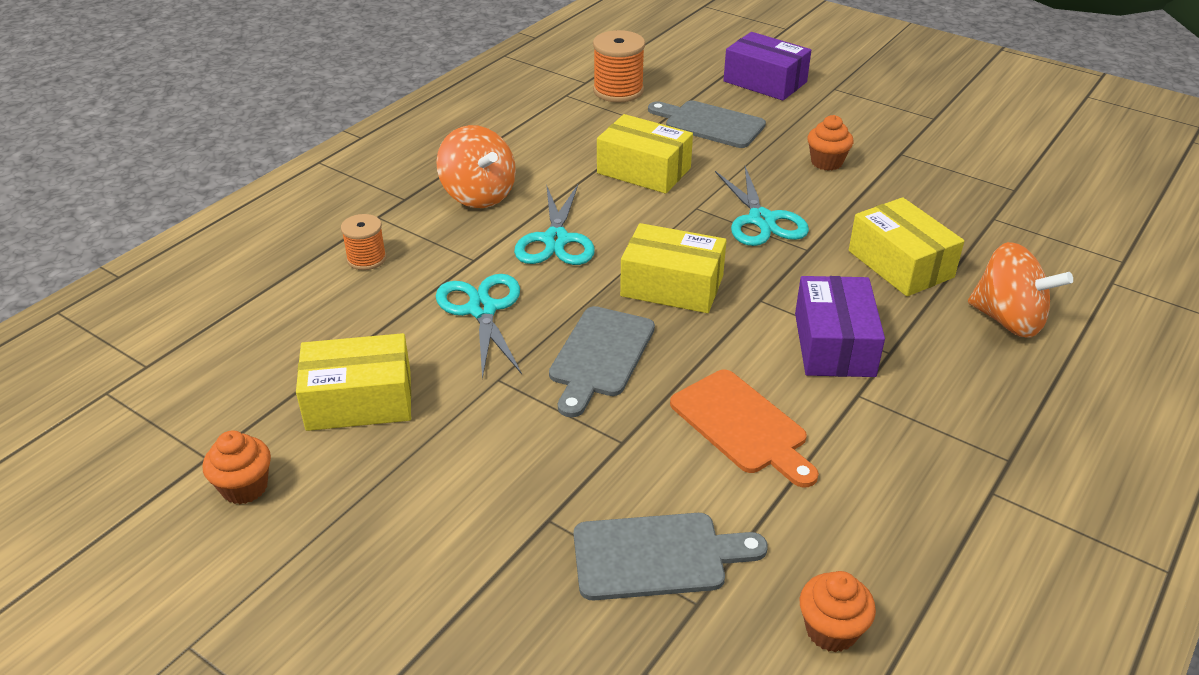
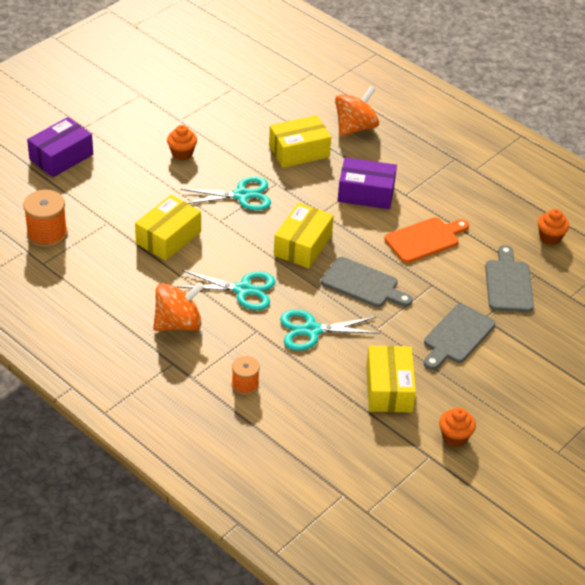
camera: 85 degrees left, 5 degrees up
grey cutting board [648,100,766,148] -> grey cutting board moved to [424,304,495,370]

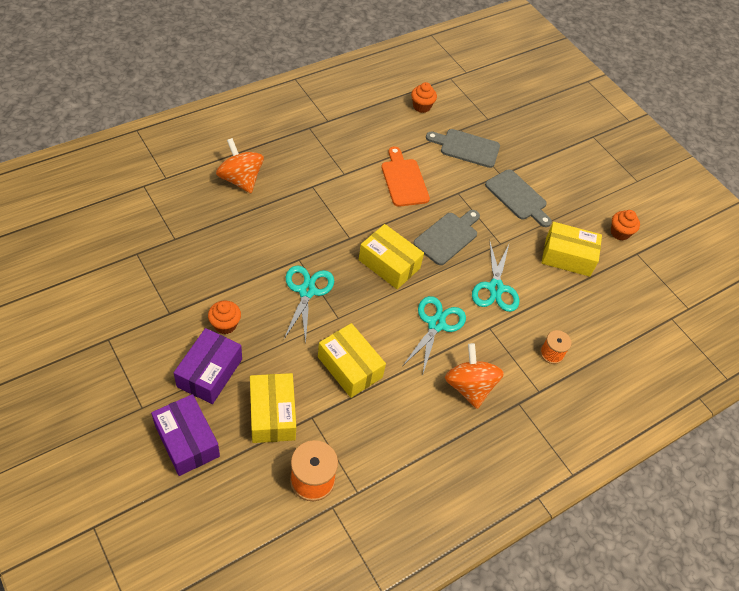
camera: 80 degrees left, 10 degrees up
yellow box [269,115,331,168] -> yellow box moved to [250,373,296,443]
purple box [338,157,397,209] -> purple box moved to [174,328,242,404]

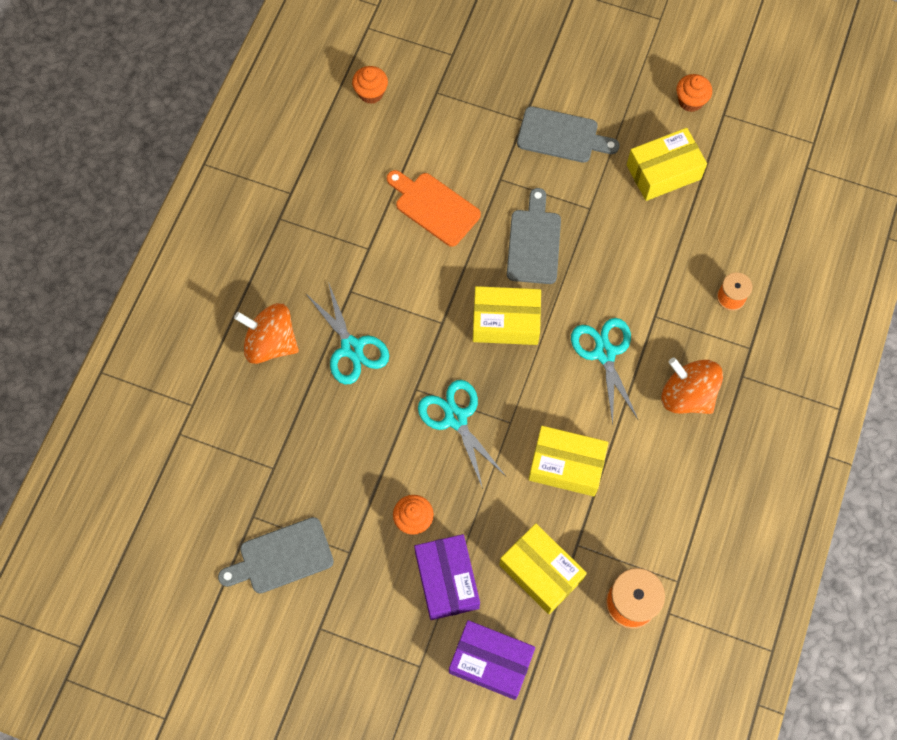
camera: 30 degrees left, 15 degrees up
grey cutting board [426,129,500,168] -> grey cutting board moved to [218,517,334,593]
turquoise scissors [472,240,519,312] -> turquoise scissors moved to [305,282,389,384]

